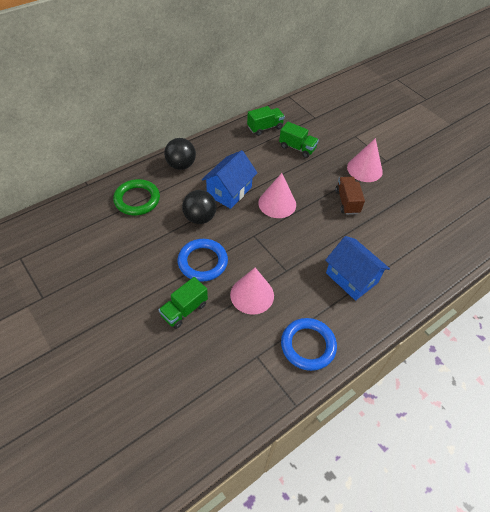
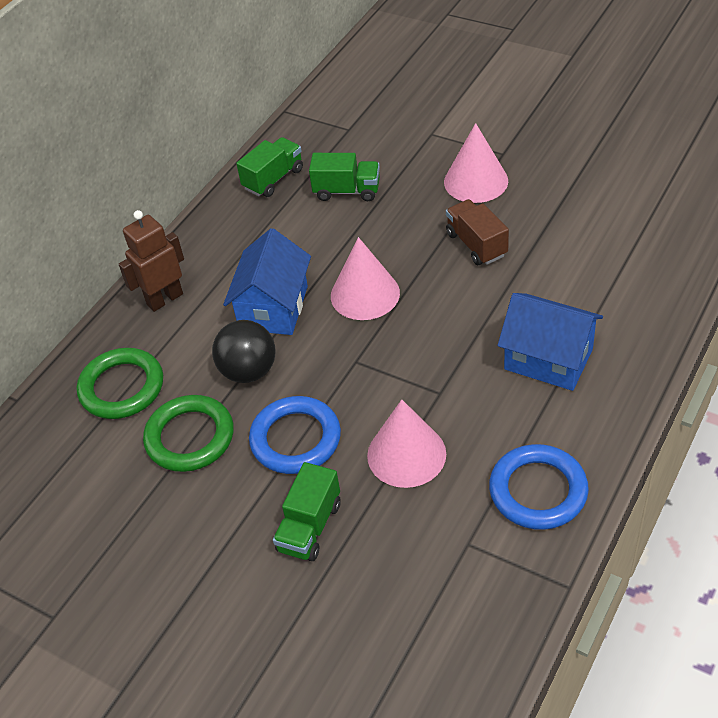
camera: 15 degrees left, 5 degrees down
black ball [164,138,196,170] -> brown robot [119,210,184,312]
none -> green ring [143,395,234,472]

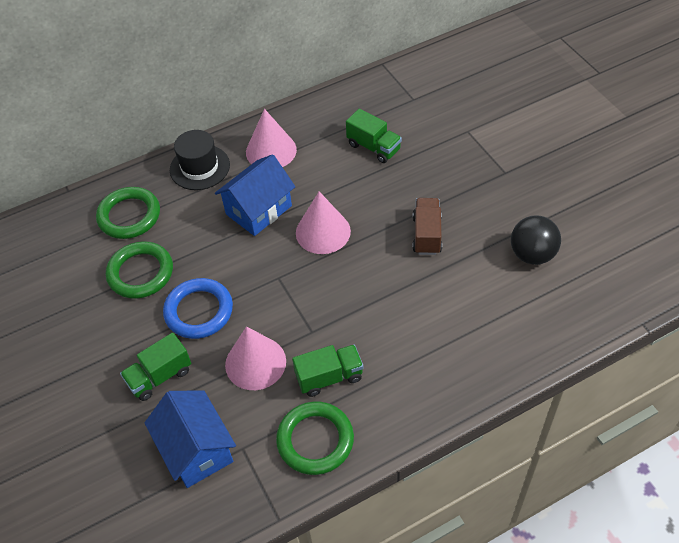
camera: 30 degrees right, 5 degrees up
brown robot [119,210,184,312] -> black hat [170,130,230,190]
black ball [212,320,276,383] -> black ball moved to [511,215,561,265]
green truck [236,137,303,197] -> green truck moved to [292,345,364,397]
pink cone [444,123,508,203] -> pink cone moved to [246,109,297,167]
blue ring [489,444,589,530] -> green ring [276,401,354,475]
blue house [497,293,603,391] -> blue house moved to [145,390,236,488]

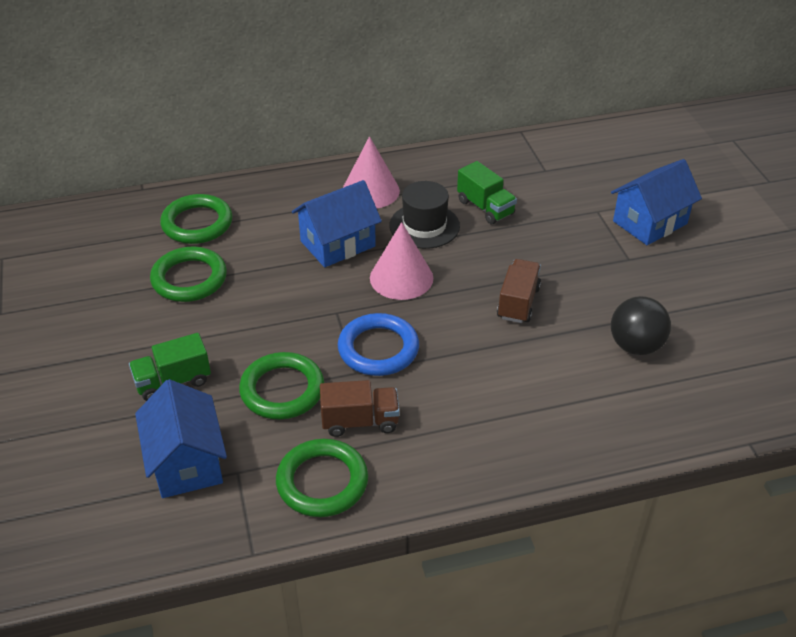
camera: 10 degrees right, 10 degrees down
blue ring [163,278,233,339] -> blue ring moved to [338,313,419,376]
black hat [170,130,230,190] -> black hat moved to [389,181,460,249]
pink cone [225,326,286,390] -> green ring [239,352,324,419]
green truck [292,345,364,397] -> brown truck [320,380,399,437]
none -> blue house [611,159,702,245]

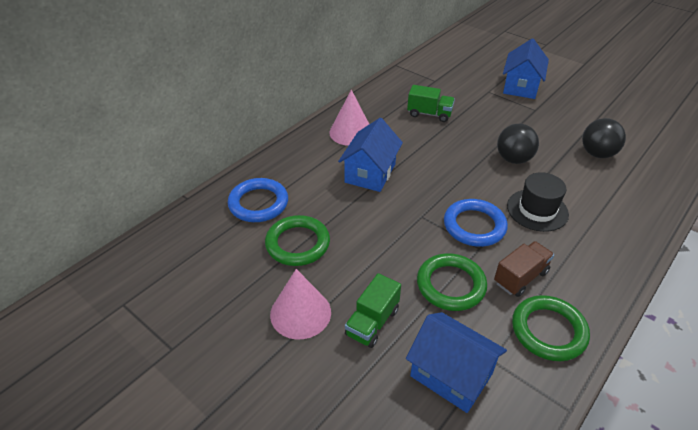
camera: 35 degrees left, 0 degrees up
green ring [160,194,233,244] -> blue ring [228,178,288,222]
pink cone [370,222,433,300] -> pink cone moved to [270,269,331,340]
black hat [389,181,460,249] -> black hat moved to [507,172,569,232]
brown truck [497,259,541,323] -> black ball [497,124,539,164]

